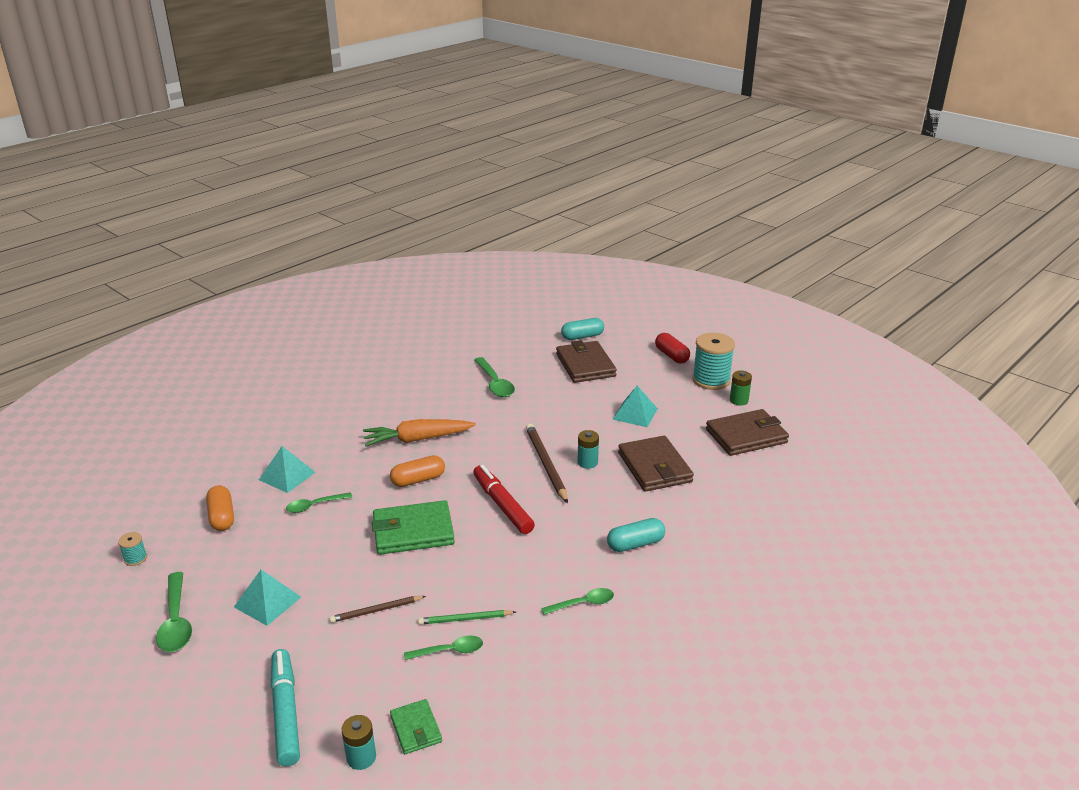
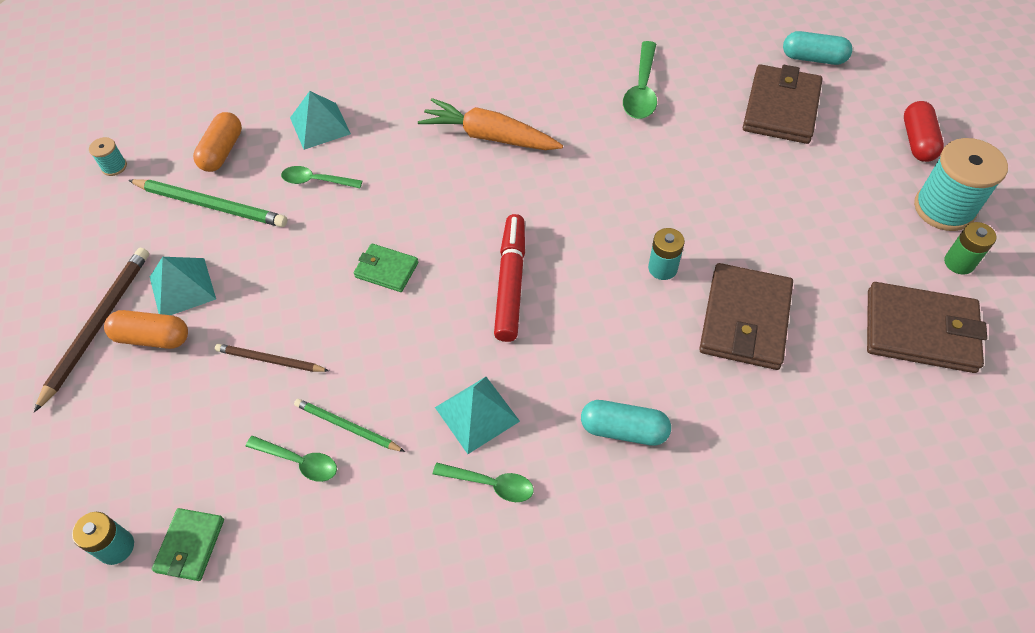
camera: 35 degrees right, 25 degrees up
green spoon [156,572,192,652] -> none
turquoise marker [271,649,300,766] -> none
green wallet [372,500,455,555] -> green wallet [354,243,418,292], size x0.54
orange capsule [390,455,445,487] -> orange capsule moved to [104,310,188,349]
brown pencil [526,424,568,504] -> brown pencil moved to [34,248,149,412]
turquoise pyramid [612,386,658,427] -> turquoise pyramid moved to [435,377,520,454]
none -> green pencil [128,179,287,227]

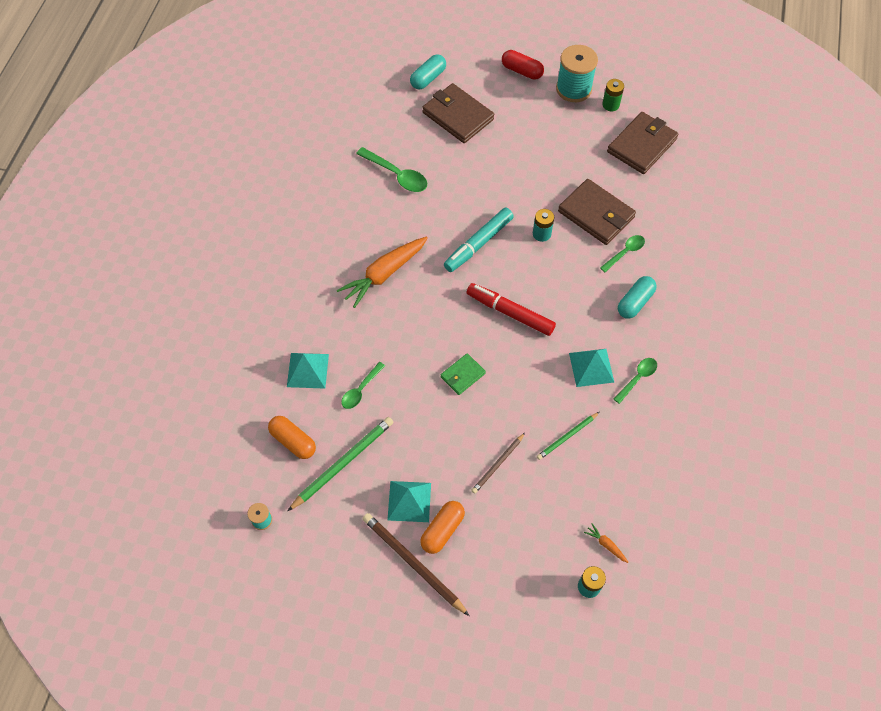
camera: 65 degrees left, 5 degrees up
green wallet [152,508,224,581] -> orange carrot [584,523,628,563]
green spoon [246,436,337,482] -> green spoon moved to [600,235,645,272]
none -> turquoise marker [444,208,514,272]

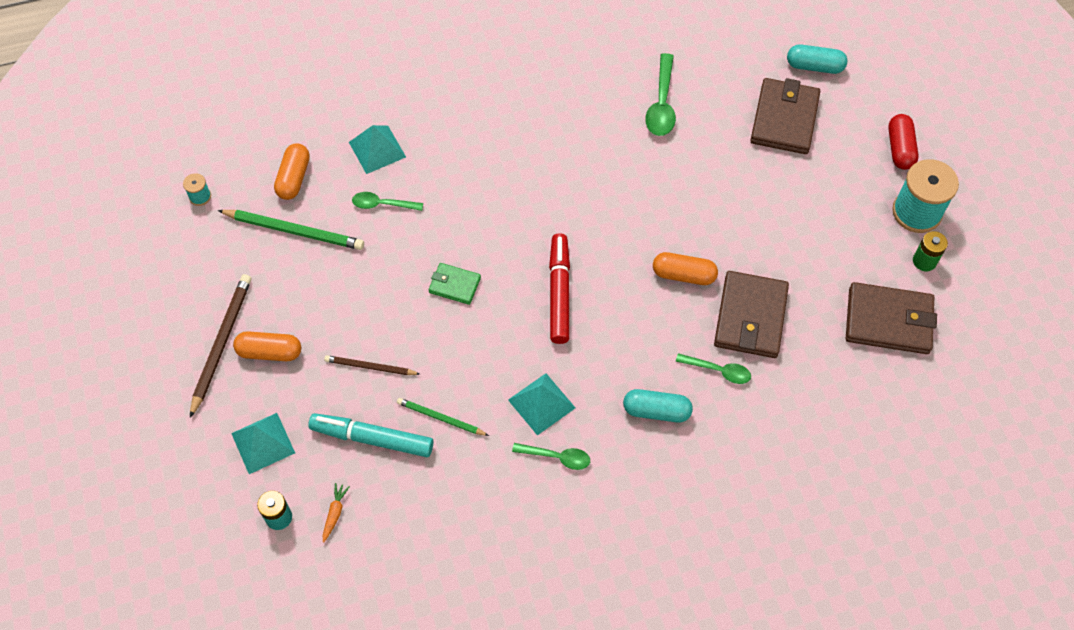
camera: 60 degrees right, 0 degrees up
orange carrot [337,237,428,308] -> none
turquoise pyramid [387,481,431,522] -> turquoise pyramid moved to [231,413,295,474]
turquoise marker [444,208,514,272] -> turquoise marker moved to [308,413,433,457]
turquoise battery [533,209,554,242] -> orange capsule [653,252,718,285]

